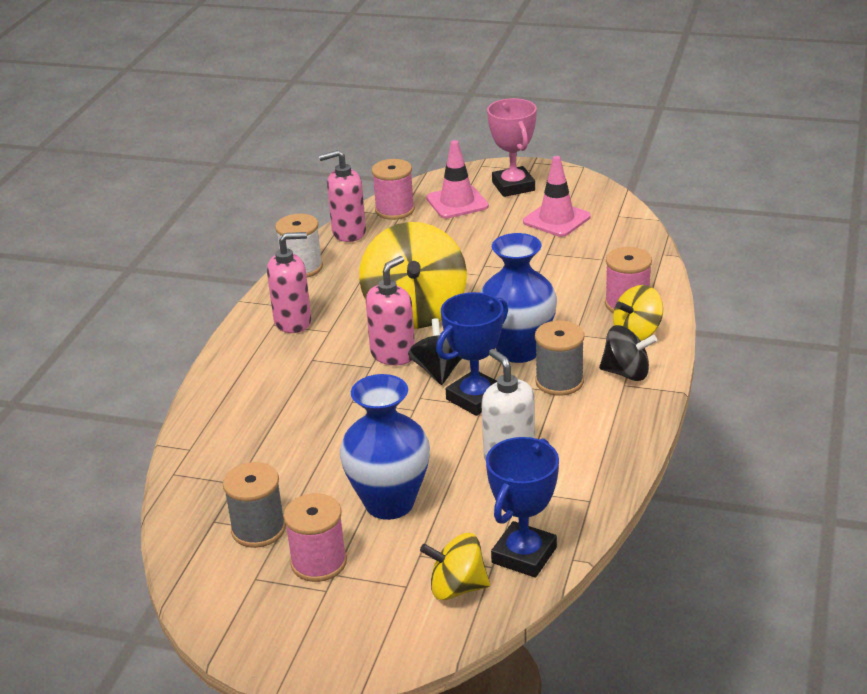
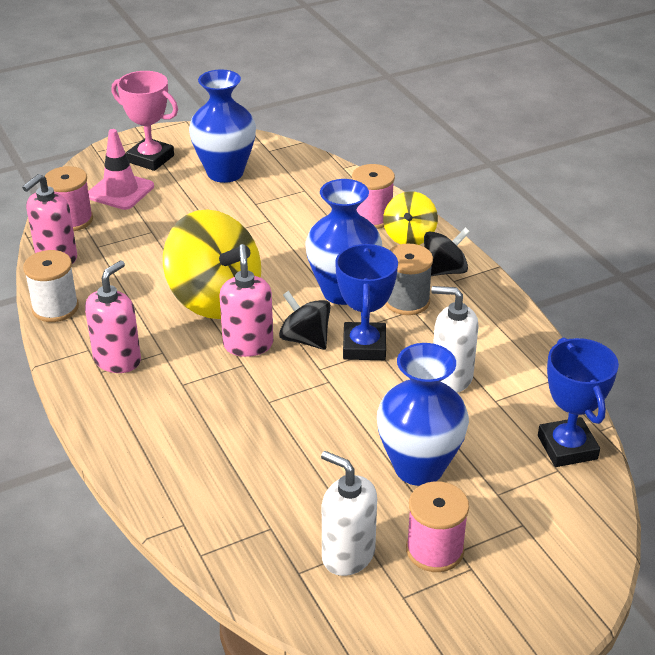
camera: 45 degrees left, 5 degrees up
grey spool [223,462,286,548] -> white soap dispenser [321,451,377,576]
yellow spinning top [420,533,490,600] -> none
pink traffic cone [523,156,591,237] -> blue vase [189,69,256,183]

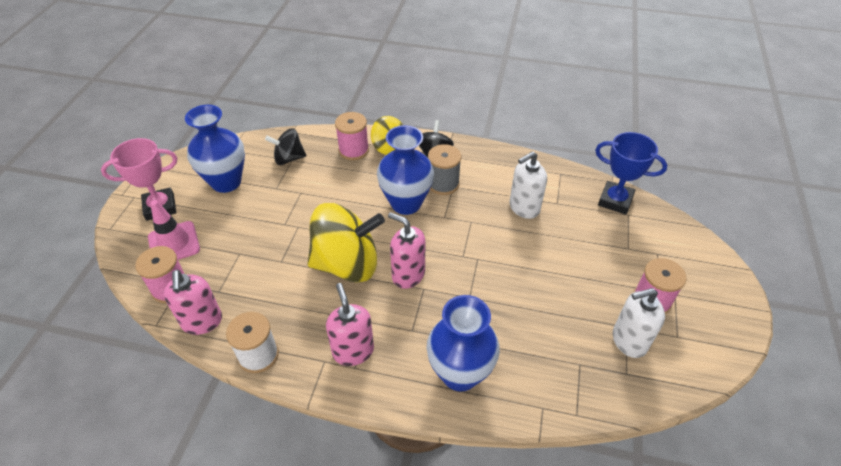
camera: 50 degrees left, 10 degrees up
black spinning top [279,291,331,350] -> black spinning top moved to [265,128,306,165]
blue trophy [335,244,398,360] -> none
blue vase [377,343,469,486] -> blue vase moved to [427,295,500,391]

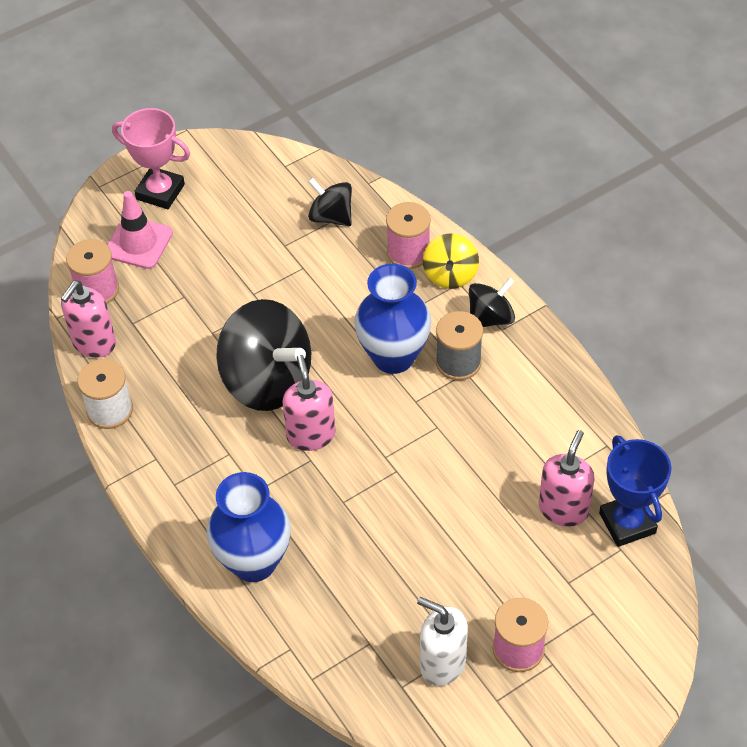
camera: 45 degrees right, 5 degrees up
blue vase [185,105,245,193] -> none
yellow spinning top [307,203,385,283] -> black spinning top [216,299,311,411]
pink soap dispenser [326,283,374,366] -> pink soap dispenser moved to [539,430,595,527]
white soap dispenser [510,151,547,219] -> none

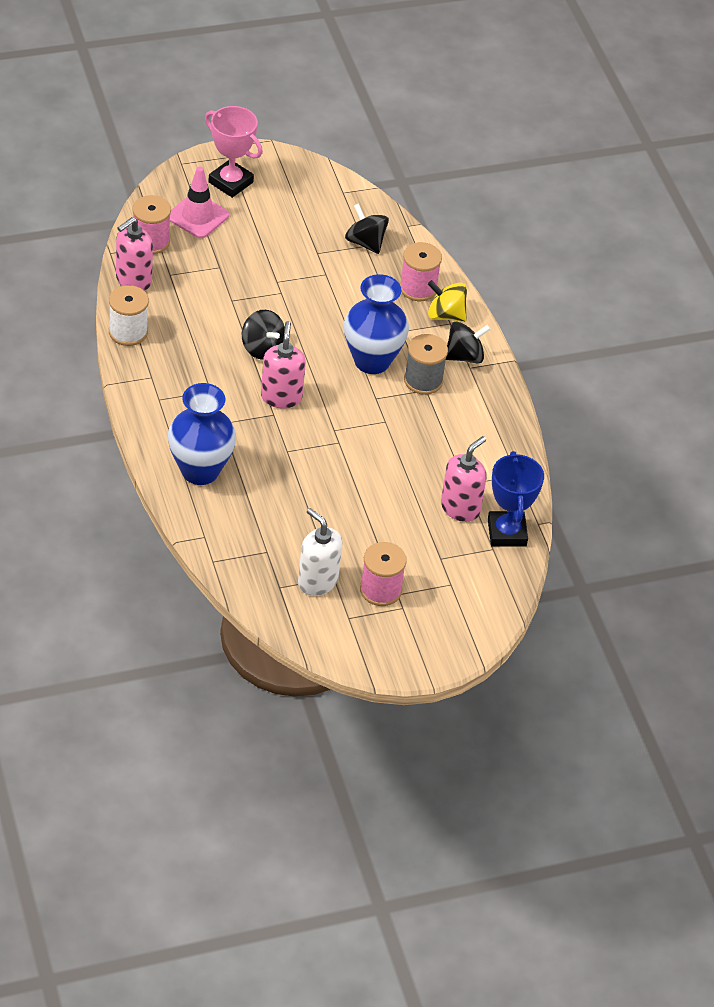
camera: 10 degrees right, 5 degrees down
black spinning top [216,299,311,411] -> black spinning top [242,310,285,360], size x0.53
yellow spinning top [423,233,479,289] -> yellow spinning top turned 90 degrees clockwise [428,280,467,322]

